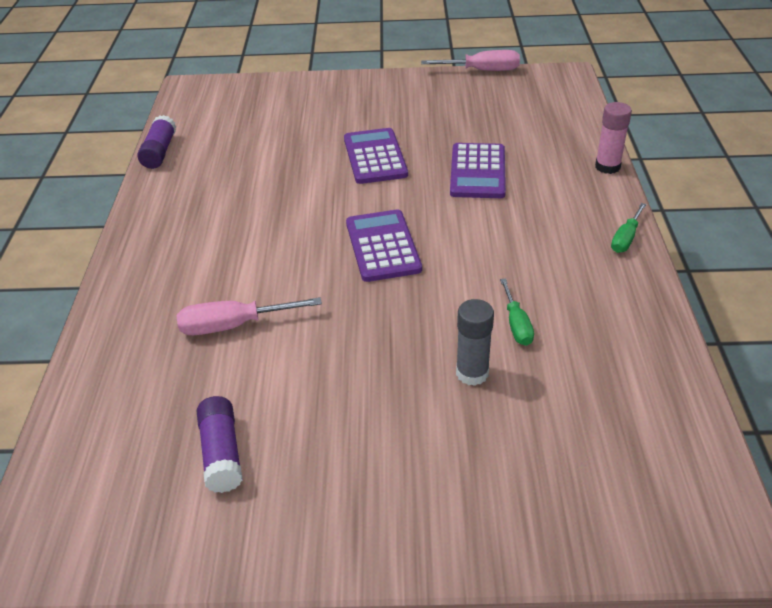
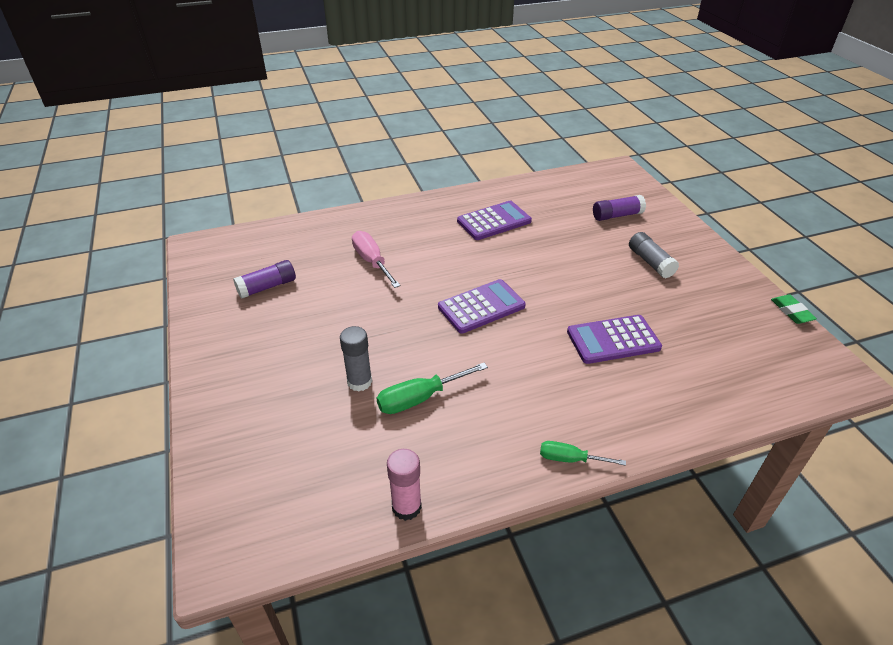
camera: 70 degrees right, 0 degrees up
purple glue stick [137,115,176,169] -> purple glue stick moved to [593,195,646,221]
purple calculator [344,128,408,184] -> purple calculator moved to [457,201,532,240]
pink screwdriver [421,50,520,71] -> green eraser [771,295,817,324]
green screwdriver [500,278,534,346] -> green screwdriver [377,363,488,414], size x1.55
pink glue stick [595,102,632,174] -> pink glue stick moved to [387,449,422,521]
none -> grey glue stick [629,232,679,278]

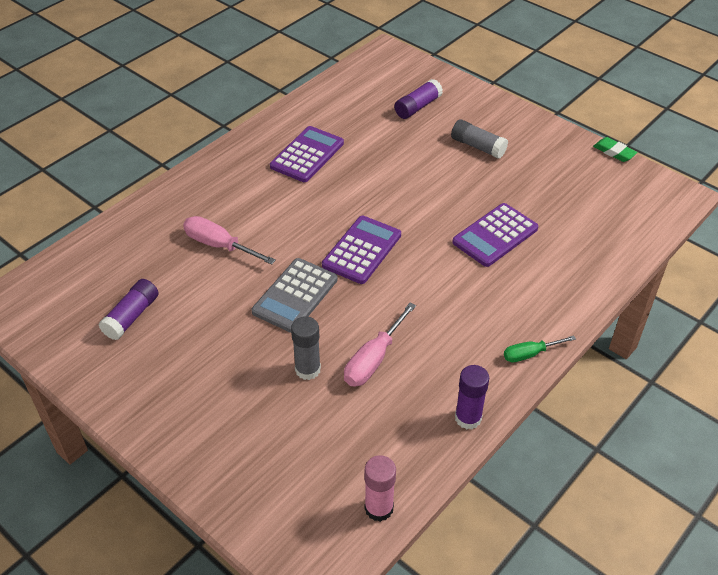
camera: 30 degrees left, 5 degrees up
green screwdriver [377,363,488,414] -> pink screwdriver [344,303,416,387]
pink glue stick [387,449,422,521] -> pink glue stick moved to [364,455,396,522]
none -> grey calculator [252,258,338,333]
none -> purple glue stick [455,365,489,429]

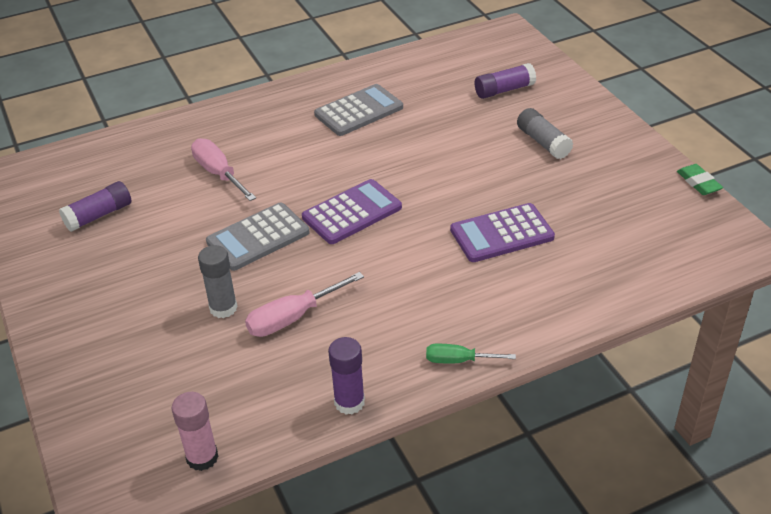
camera: 25 degrees right, 5 degrees down
purple calculator [270,126,344,182] -> grey calculator [314,84,403,136]

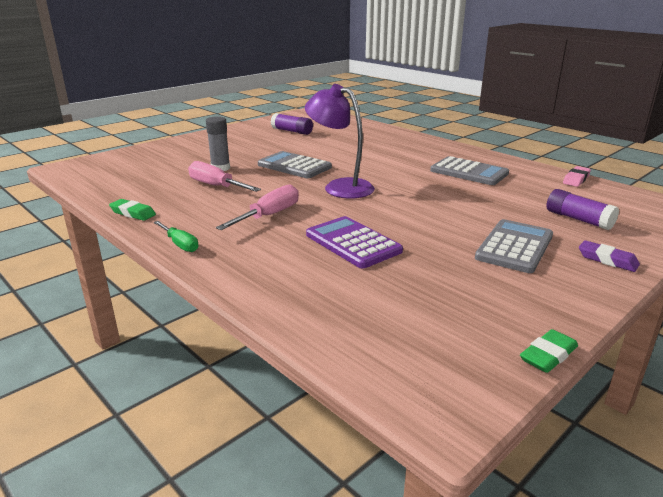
camera: 70 degrees right, 15 degrees down
pink glue stick [172,392,218,471] -> none
pink screwdriver [191,138,256,201] -> pink screwdriver moved to [216,184,299,230]
purple calculator [302,179,402,244] -> purple lamp [305,84,375,198]
purple glue stick [328,337,365,415] -> green eraser [109,199,156,221]
green screwdriver [426,344,516,364] -> green screwdriver turned 150 degrees clockwise [154,221,199,252]
grey glue stick [517,108,573,159] -> grey calculator [475,219,553,273]
none -> pink eraser [563,166,591,187]
none -> purple eraser [579,240,640,272]

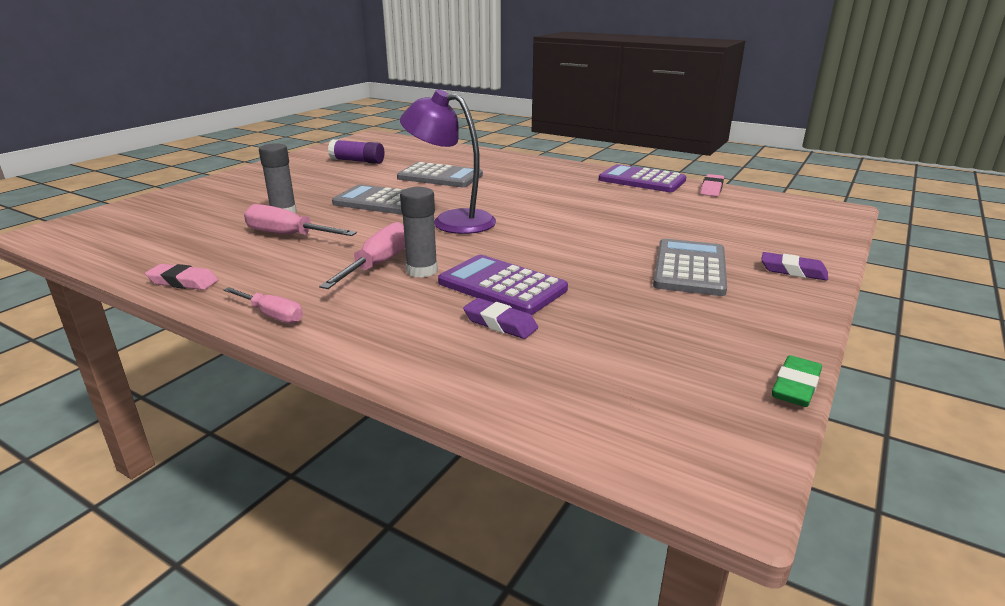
camera: 15 degrees left, 0 degrees up
green eraser [109,199,156,221] -> pink eraser [145,264,218,290]
green screwdriver [154,221,199,252] -> pink screwdriver [224,287,303,323]
grey calculator [430,156,509,185] -> grey calculator moved to [397,162,483,187]
purple glue stick [546,189,619,230] -> none
none -> grey glue stick [400,187,438,278]
none -> purple eraser [463,298,538,339]
none -> purple calculator [599,164,686,192]

